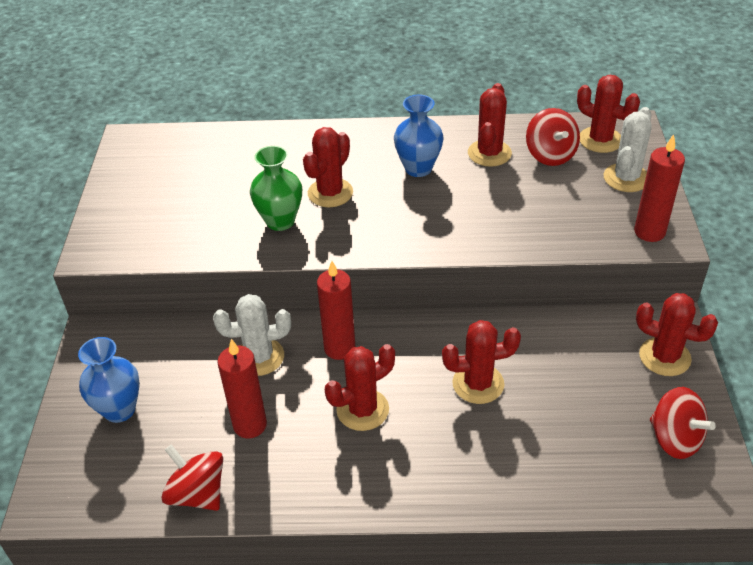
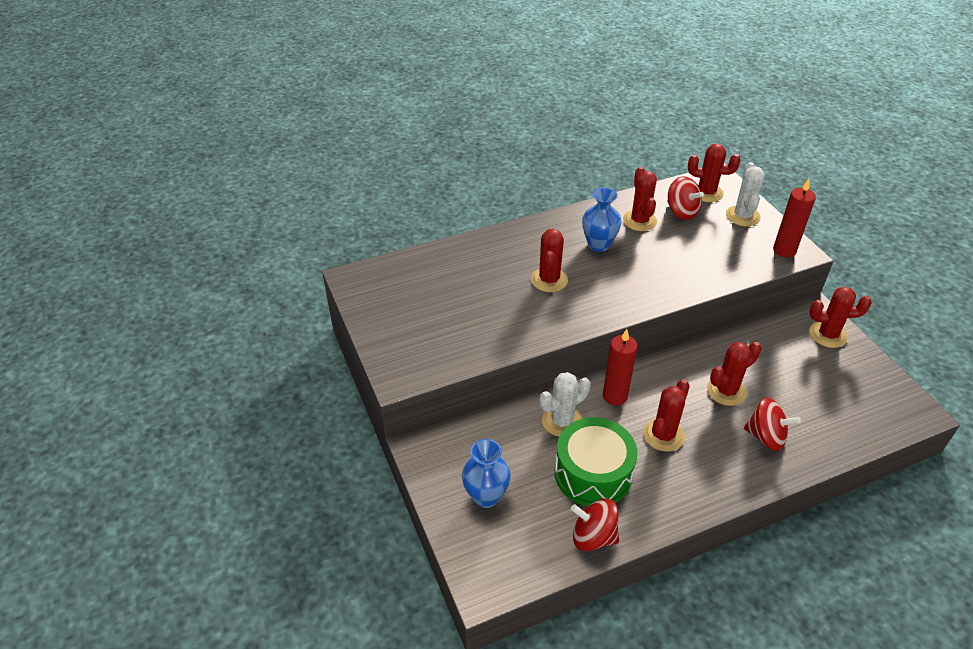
camera: 25 degrees left, 0 degrees up
red candle [217,339,267,438] -> green drum [554,417,638,506]
green vase [250,146,302,231] -> none
red spinning top [650,387,716,459] -> red spinning top moved to [744,398,801,451]

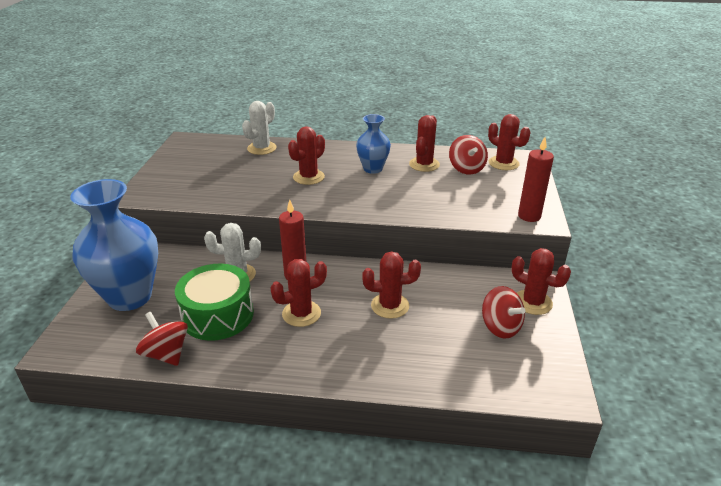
camera: 30 degrees right, 10 degrees down
blue vase [462,439,511,508] -> blue vase [70,179,158,311], size x1.85
white cactus [726,162,765,227] -> white cactus moved to [242,101,277,155]
red spinning top [744,398,801,451] -> red spinning top moved to [482,286,526,339]

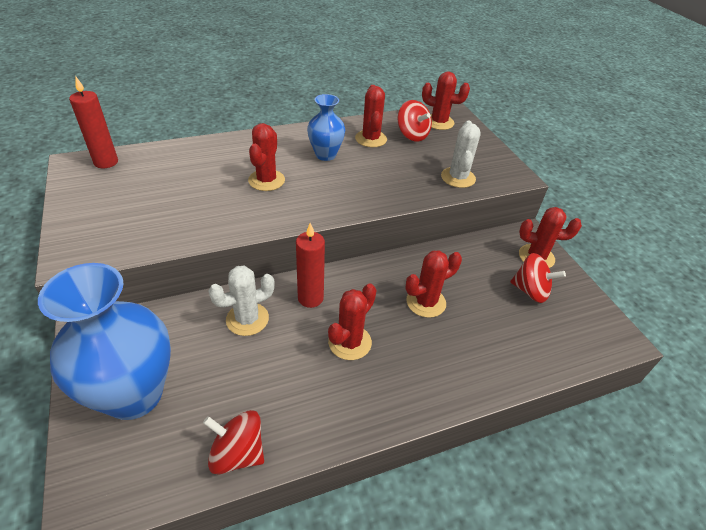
camera: 30 degrees left, 10 degrees up
green drum [175,264,254,341] -> none
white cactus [242,101,277,155] -> white cactus moved to [441,121,481,188]
red candle [518,137,554,222] -> red candle moved to [69,77,118,169]

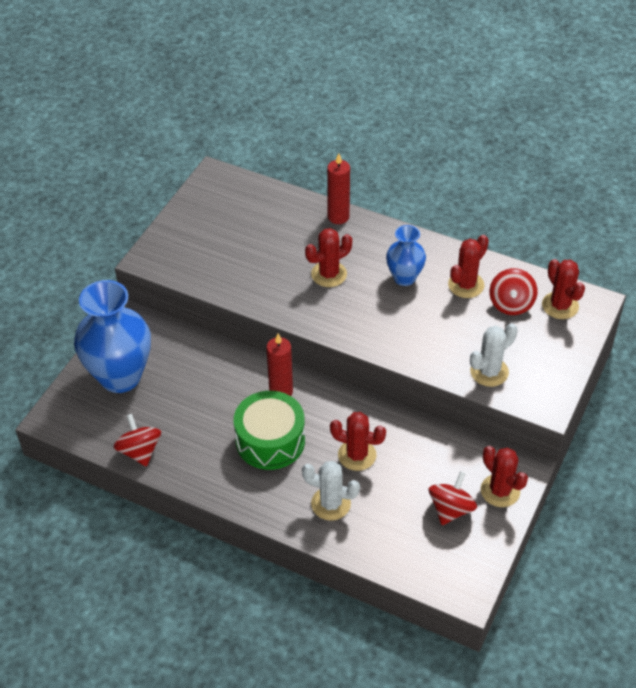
camera: 50 degrees right, 5 degrees up
red candle [69,77,118,169] -> red candle moved to [327,153,350,224]
white cactus [208,266,275,336] -> white cactus moved to [302,461,360,521]
red cactus [328,283,377,360] -> green drum [234,391,305,470]
red spinning top [510,253,566,303] -> red spinning top turned 135 degrees counterclockwise [429,471,477,525]

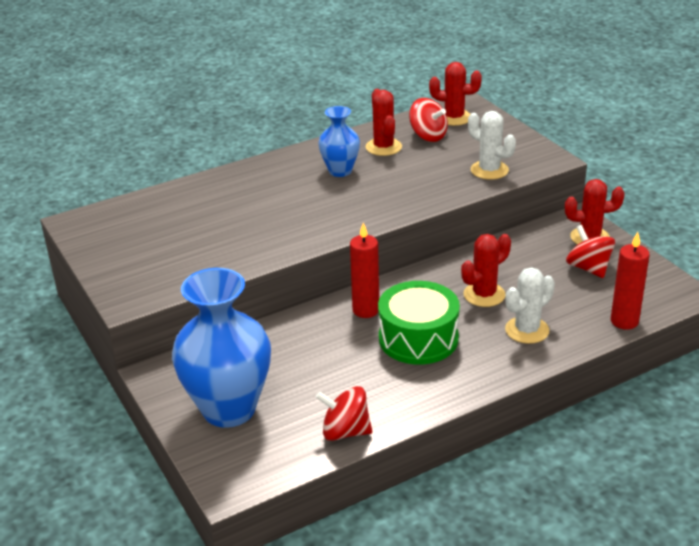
camera: 55 degrees left, 15 degrees down
red cactus [305,228,352,287] -> none
red candle [327,153,350,224] -> red candle moved to [611,232,650,330]
white cactus [470,323,518,387] -> white cactus turned 45 degrees counterclockwise [468,111,516,180]

